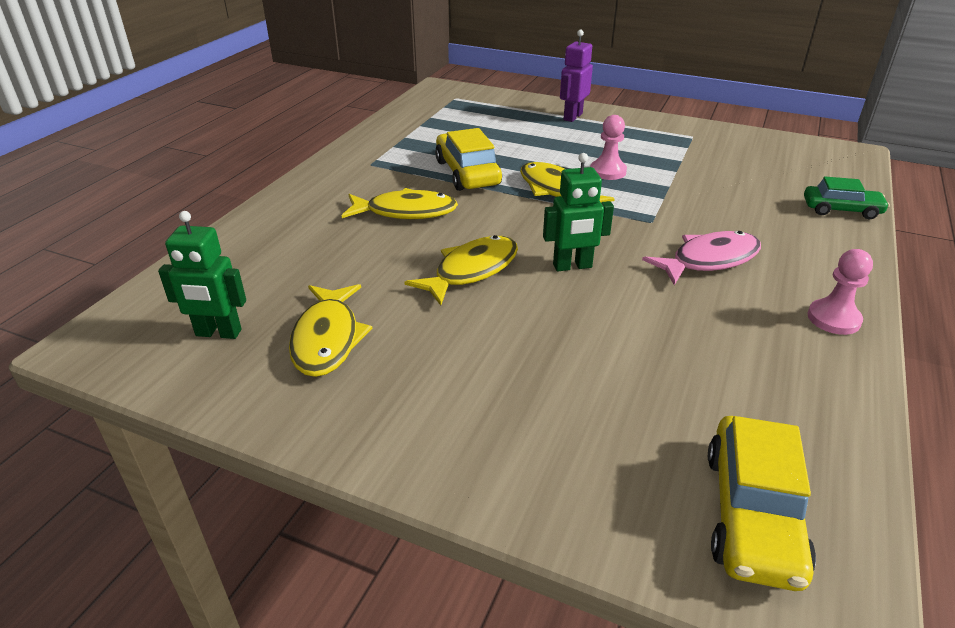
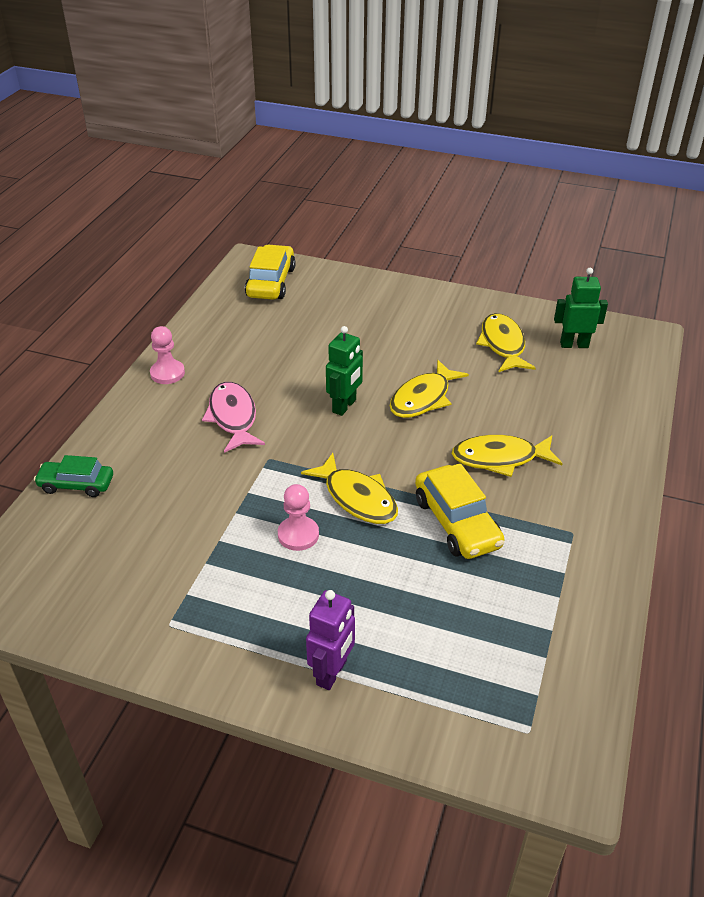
camera: 175 degrees right, 5 degrees up
green robot [543,153,614,271] -> green robot turned 135 degrees clockwise [326,326,363,416]
pink fish [642,231,761,285] -> pink fish turned 105 degrees clockwise [202,382,265,453]

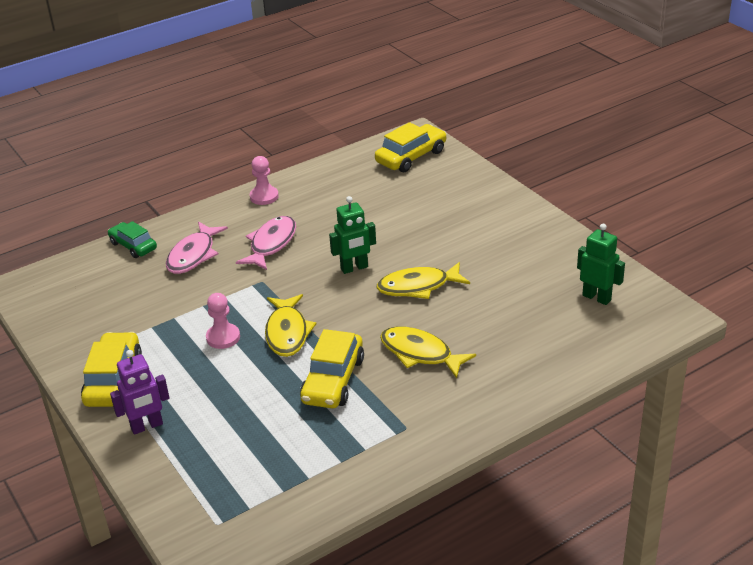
camera: 40 degrees right, 5 degrees down
yellow fish [476,313,536,372] -> none
none -> yellow car [81,332,142,407]
none -> pink fish [166,222,228,274]

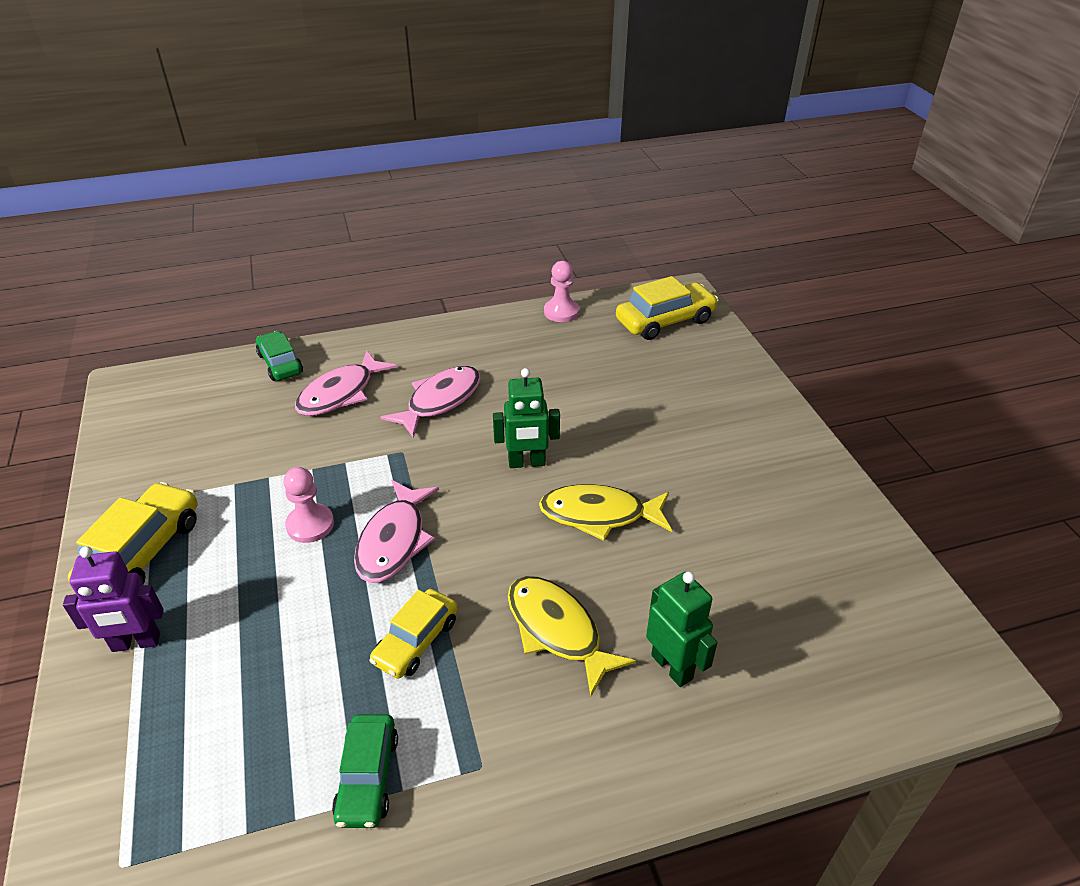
camera: 15 degrees right, 5 degrees up
pink pawn [250,156,279,205] -> pink pawn moved to [544,261,579,322]
yellow fish [265,294,316,357] -> pink fish [354,480,439,583]
yellow car [300,329,364,408] -> yellow car [369,589,458,679], size x0.67
green robot [577,224,625,305] -> green robot moved to [646,572,717,687]
none -> green car [332,714,398,828]

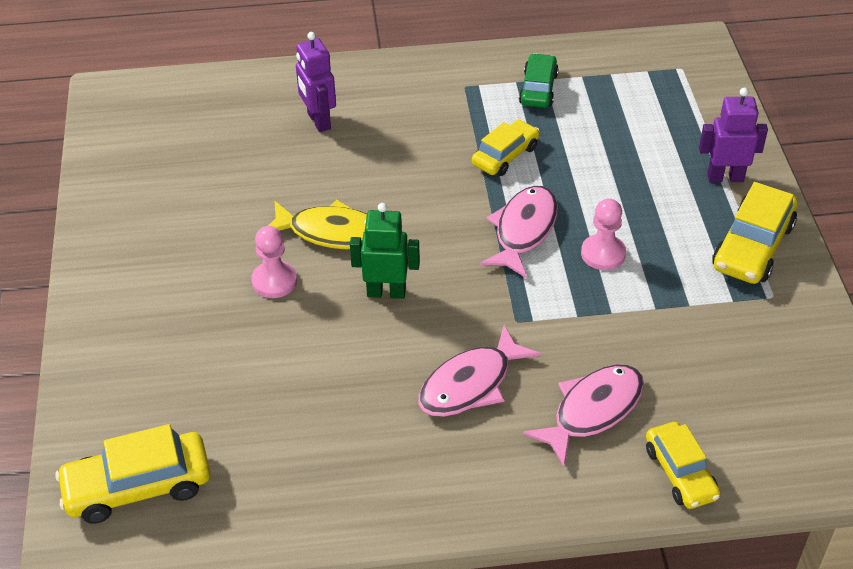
camera: 170 degrees left, 5 degrees up
green car [256,331,303,381] -> yellow car [646,422,720,509]
yellow fish [508,576,636,697] -> none
pink pawn [544,261,579,322] -> pink pawn moved to [251,226,297,298]
green robot [646,572,717,687] -> purple robot [296,32,336,132]

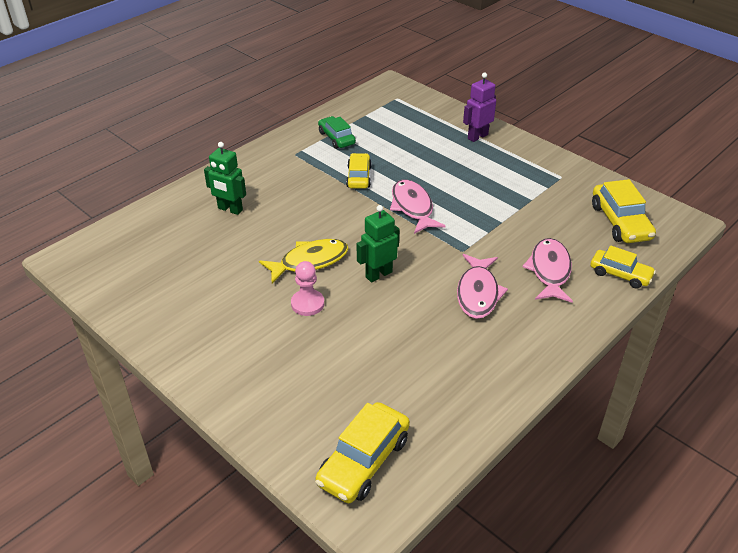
camera: 40 degrees left, 5 degrees down
purple robot [296,32,336,132] -> green robot [204,142,246,215]
pink pawn [581,198,626,270] -> none
yellow car [712,182,798,284] -> yellow car moved to [592,179,656,243]

